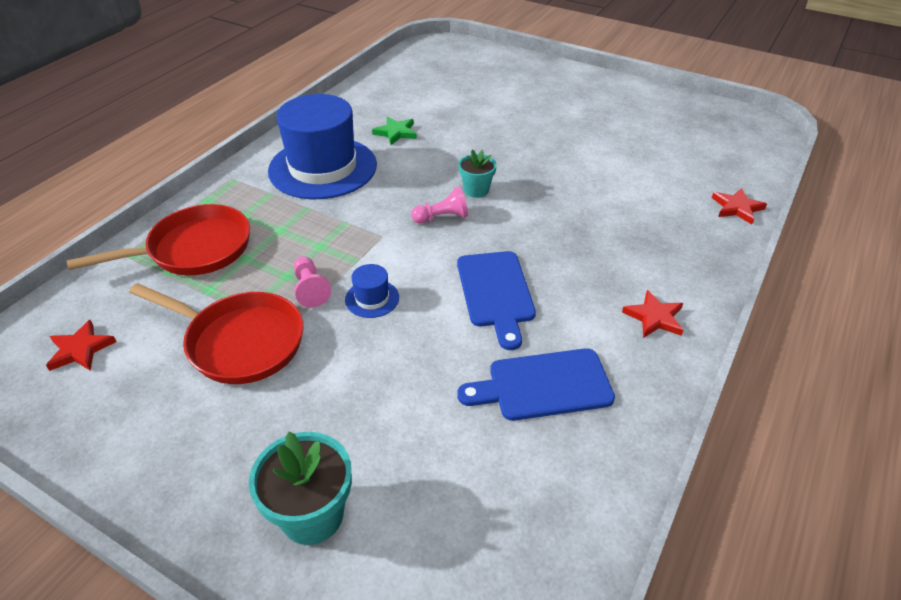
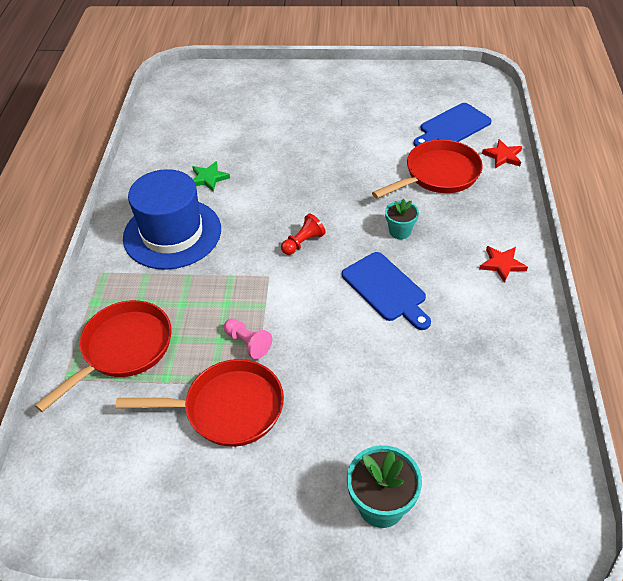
camera: 25 degrees left, 5 degrees up
red star [46,320,117,371] -> none
blue hat [345,264,399,318] -> none
pink pawn [411,187,468,224] -> red pawn [281,213,326,255]
blue cutting board [457,348,615,421] -> blue cutting board moved to [414,103,492,147]
turquoise flower pot [458,150,497,198] -> turquoise flower pot moved to [385,199,419,239]
none -> red pan [372,140,483,199]

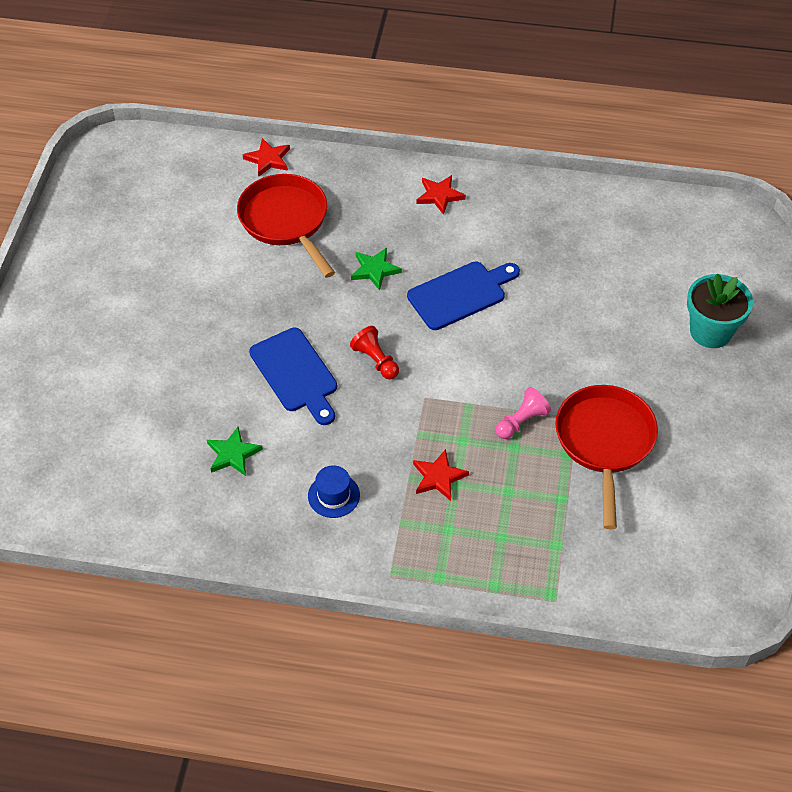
camera: 85 degrees left, 5 degrees up
red pan [35,300,172,412] -> none
blue hat [123,169,221,270] -> blue hat [308,465,360,518], size x0.40
turquoise flower pot [385,199,419,239] -> green star [351,248,402,291]
blue cutting board [414,103,492,147] -> blue cutting board moved to [249,328,337,425]
none -> red star [413,449,469,501]

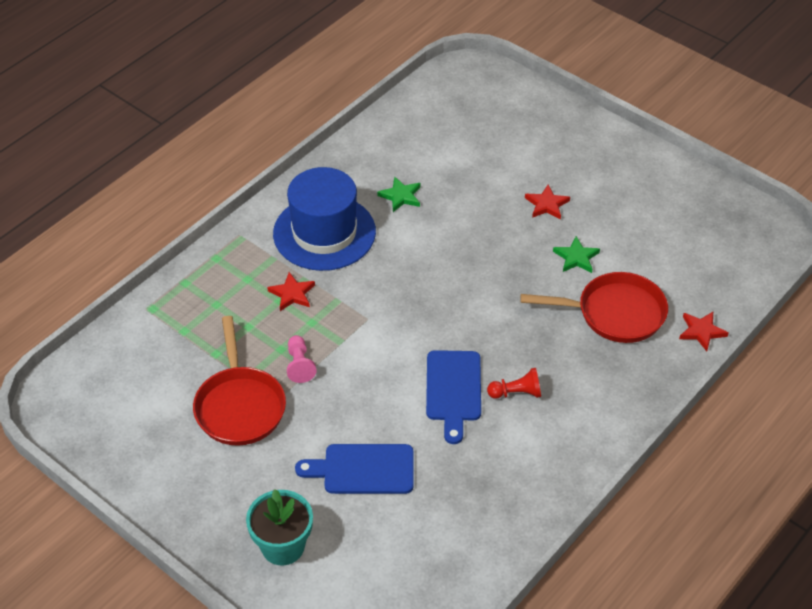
camera: 120 degrees right, 5 degrees down
blue cutting board [249,328,337,425] -> blue cutting board moved to [295,444,413,494]
blue hat [308,465,360,518] -> blue hat [273,167,376,271], size x2.47
red pawn [350,326,399,379] -> red pawn moved to [487,368,541,399]
green star [351,248,402,291] -> green star moved to [553,236,600,273]
red star [416,175,466,215] -> red star moved to [525,185,570,220]
red pan [555,385,658,530] -> red pan turned 45 degrees clockwise [193,316,286,446]

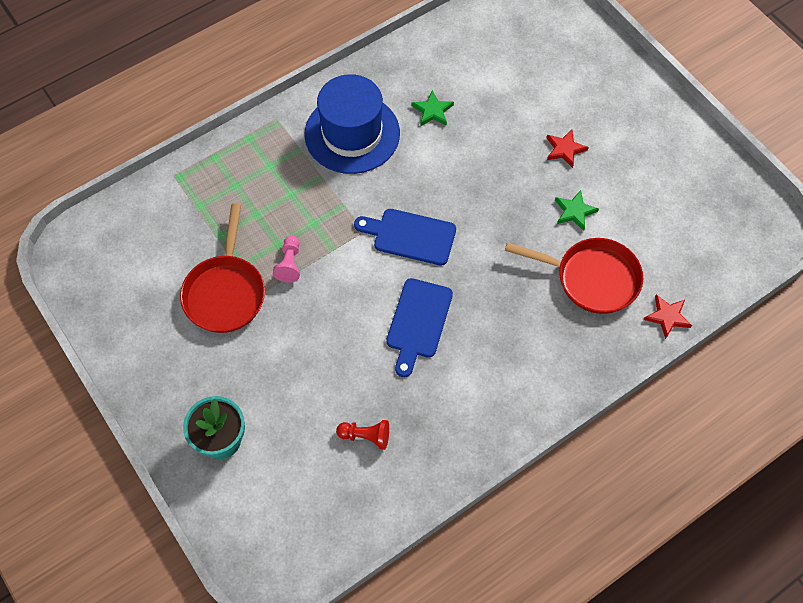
camera: 15 degrees right, 15 degrees up
red star [267,272,315,311] -> none
blue cutting board [295,444,413,494] -> blue cutting board moved to [354,209,456,266]
red pawn [487,368,541,399] -> red pawn moved to [336,420,389,450]

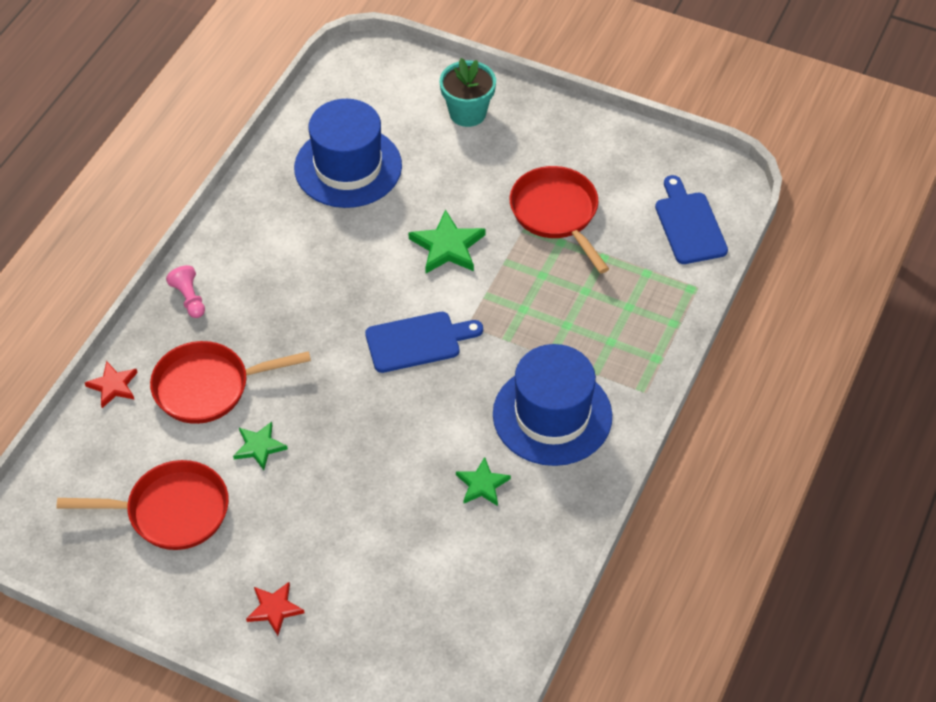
camera: 150 degrees right, 10 degrees down
pink pawn [273,235,300,283] -> pink pawn moved to [166,265,205,318]
red pawn [336,420,389,450] -> blue hat [294,99,402,208]
blue cutting board [386,278,453,377] -> blue cutting board moved to [655,175,728,264]
red star [546,129,589,168] -> red star moved to [246,582,304,636]
none -> red pan [57,460,229,550]
none -> green star [408,209,486,273]

